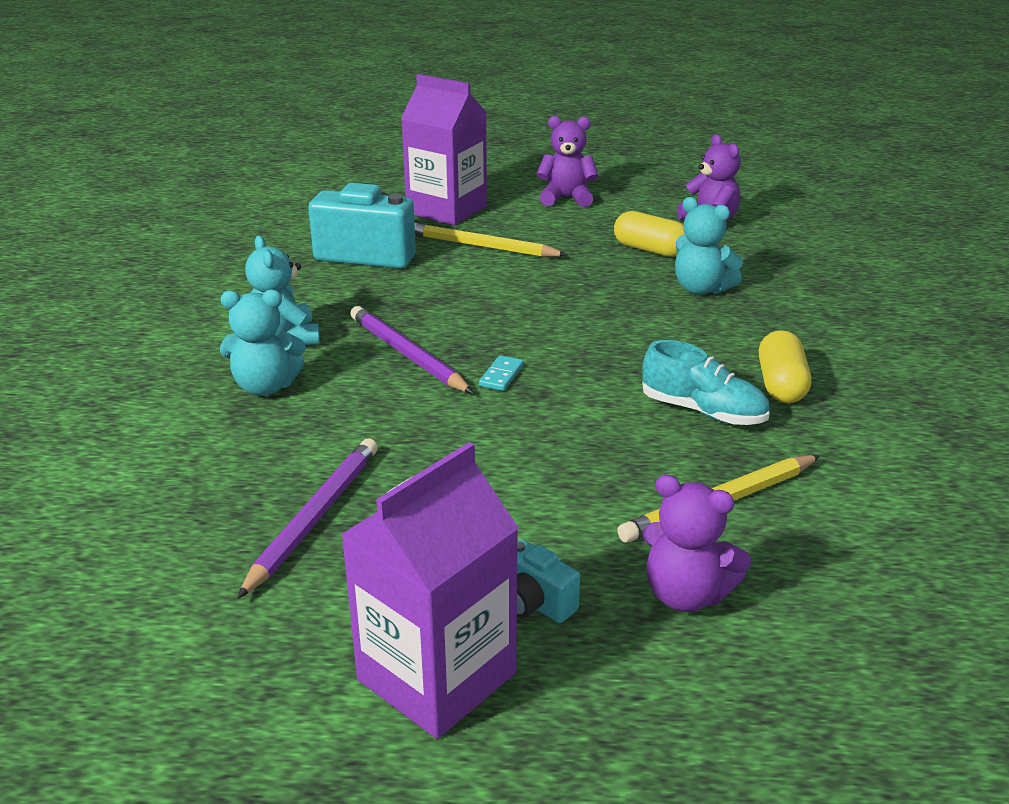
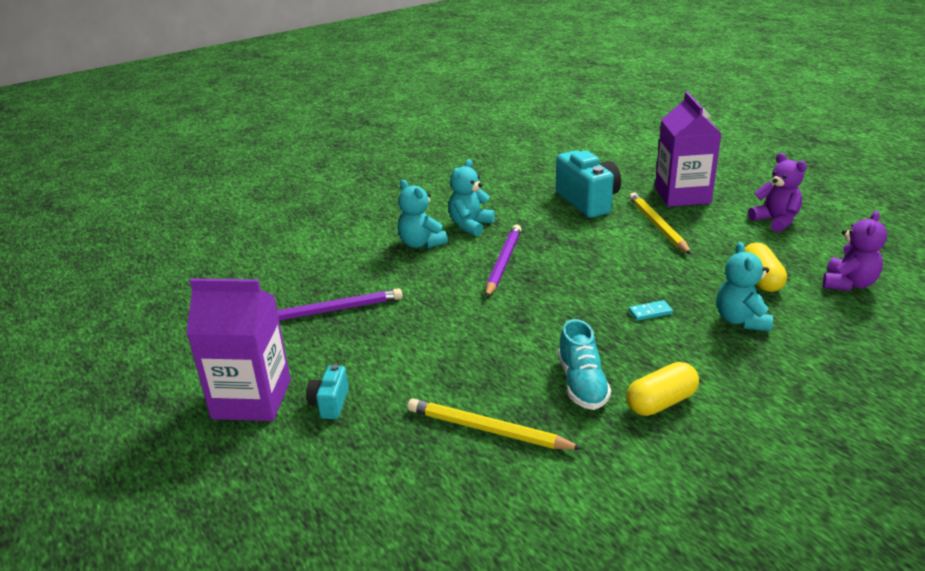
camera: 55 degrees right, 0 degrees up
turquoise domino [479,355,524,391] -> turquoise domino moved to [628,300,673,321]
purple teddy bear [642,475,751,612] -> none

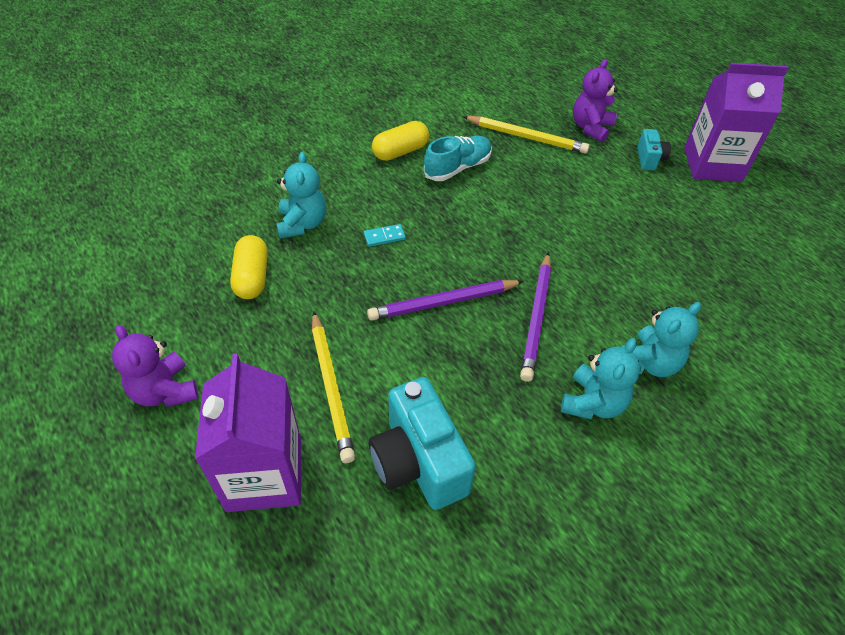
camera: 175 degrees right, 20 degrees up
purple pencil [277,288,403,321] -> purple pencil moved to [367,280,524,321]
turquoise teddy bear [398,180,448,249] -> turquoise teddy bear turned 90 degrees clockwise [622,302,701,377]
turquoise shoe [558,319,611,410] -> turquoise shoe turned 60 degrees clockwise [424,136,492,181]
purple teddy bear [823,211,887,291] -> purple teddy bear moved to [573,59,618,142]

